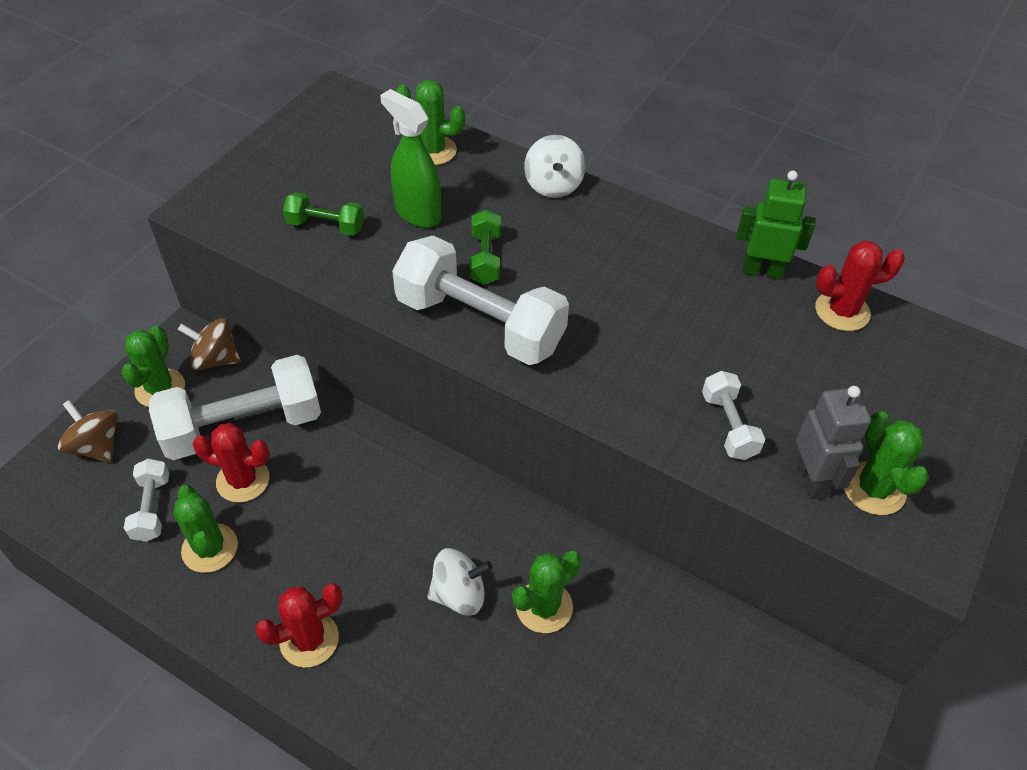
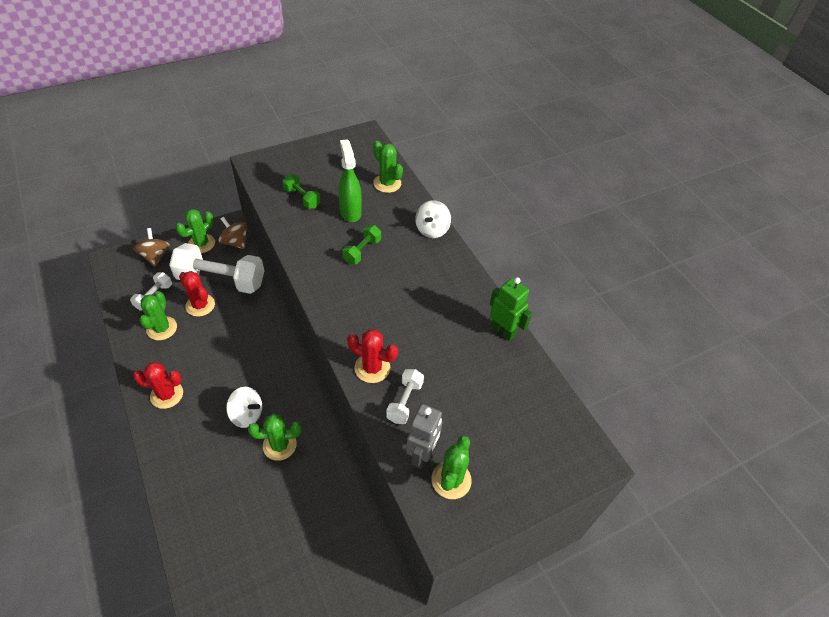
camera: 30 degrees right, 0 degrees up
white dumbbell [392,236,569,365] -> none
red cactus [815,240,905,331] -> red cactus moved to [347,329,398,383]

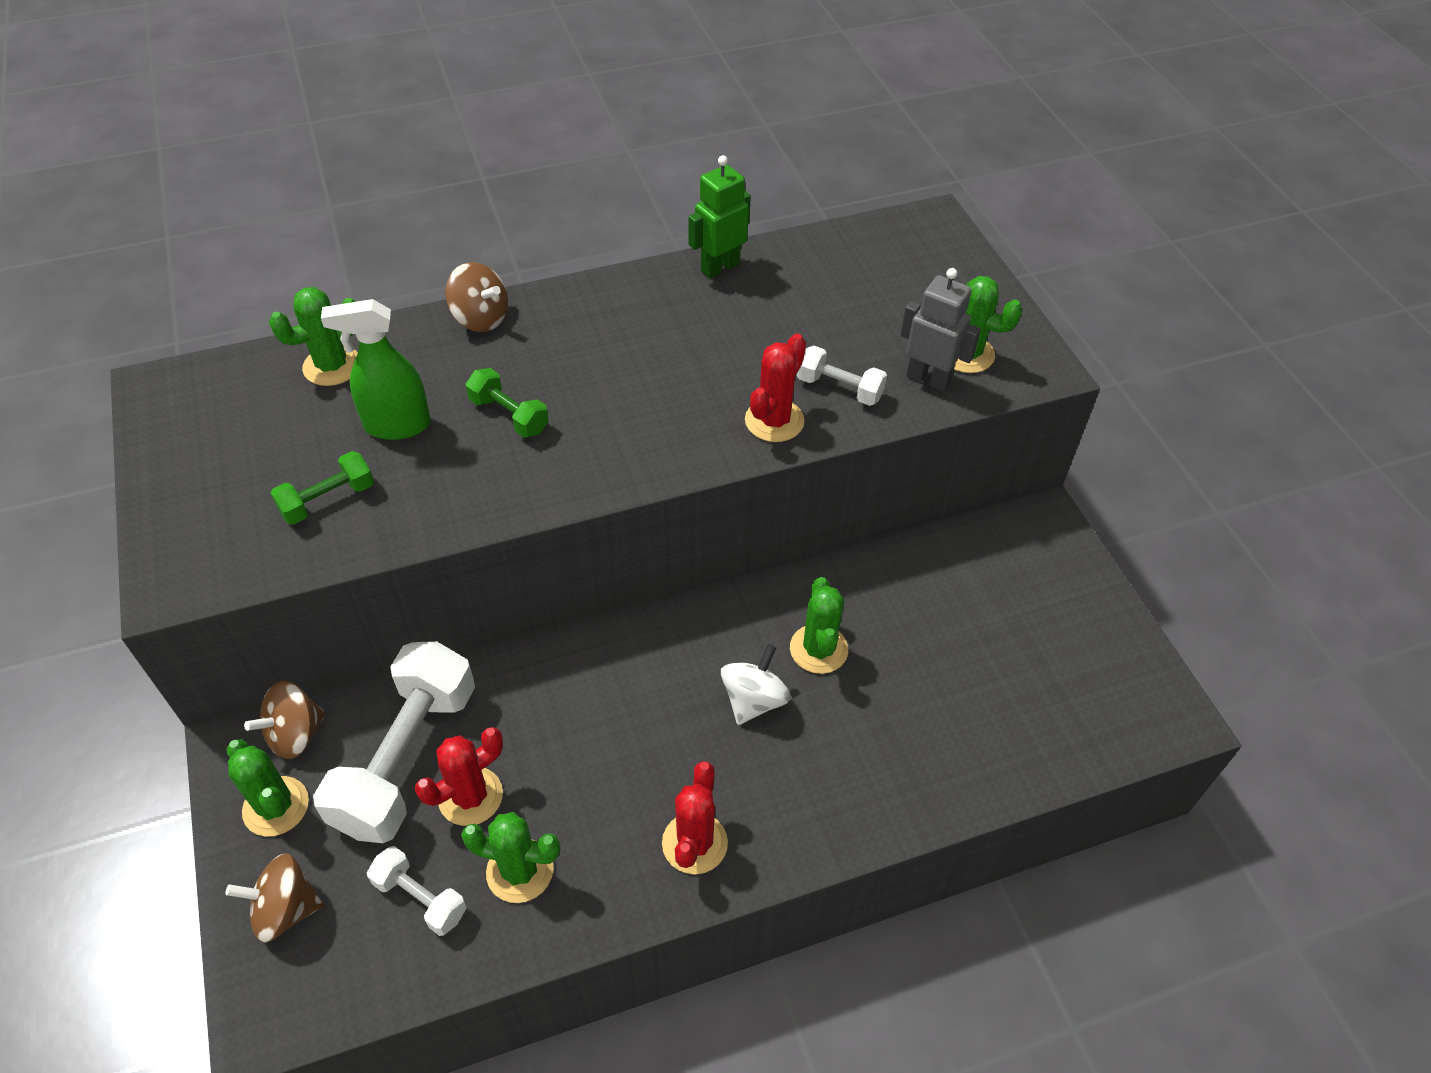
camera: 80 degrees left, 0 degrees up
white spinning top [415,200,451,238] -> brown spinning top [445,262,508,332]

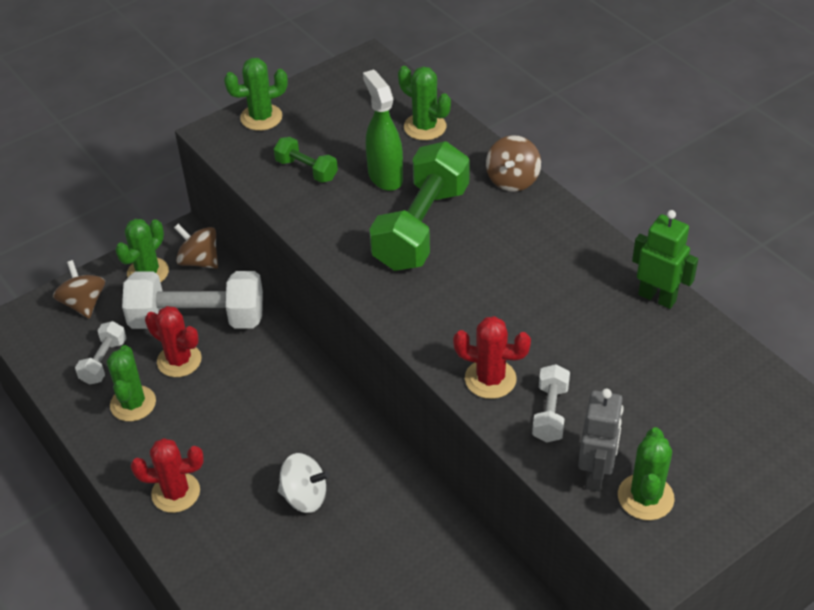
camera: 75 degrees right, 5 degrees down
green dumbbell [465,368,549,438] -> green dumbbell [369,141,470,271], size x2.08
green cactus [790,577,848,674] -> green cactus moved to [224,58,288,131]

